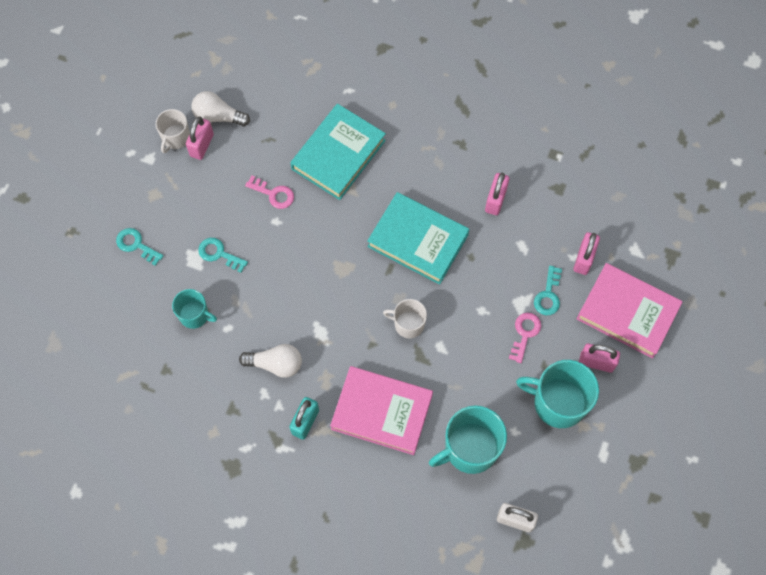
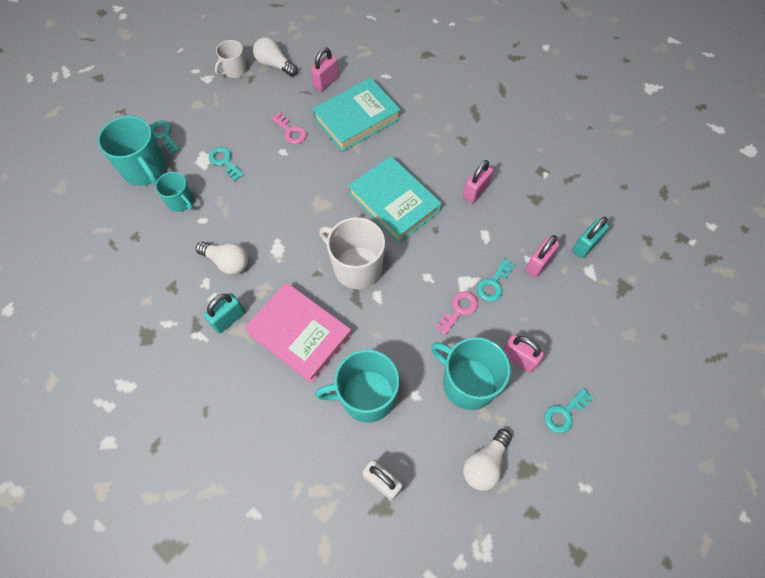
camera: 20 degrees right, 5 degrees down
pink padlock [186,117,214,160] -> pink padlock moved to [311,48,339,91]
white mug [383,299,427,339] -> white mug [319,217,385,289], size x1.73
pink book [577,263,683,358] -> none
none -> turquoise mug [97,116,166,186]
none -> white light bulb [463,429,512,491]
none -> turquoise key [545,388,594,433]
none -> turquoise padlock [572,217,609,258]

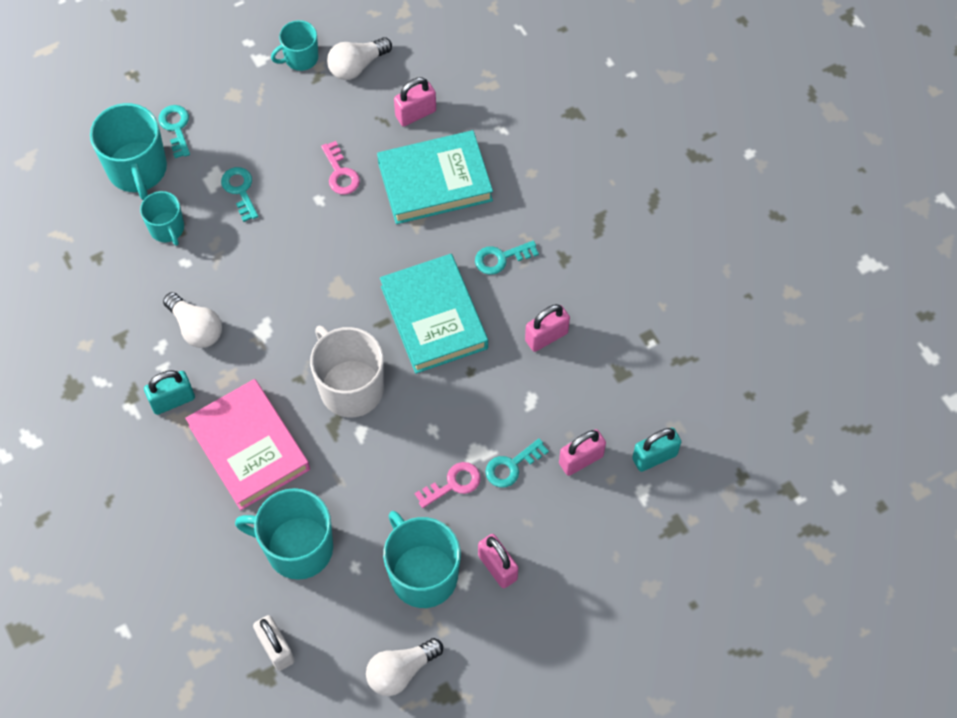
camera: 20 degrees right, 0 degrees up
white mug [215,40,247,78] -> turquoise mug [271,20,318,71]
white light bulb [253,37,298,77] -> white light bulb turned 90 degrees counterclockwise [327,37,392,80]
turquoise key [545,388,594,433] -> turquoise key moved to [475,240,539,275]

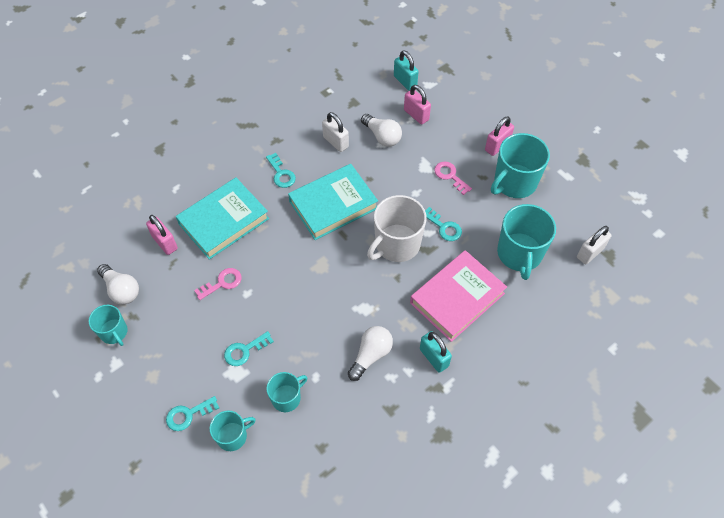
camera: 100 degrees left, 5 degrees down
turquoise mug [90,103,167,200] -> turquoise mug [210,410,256,451], size x0.58
white light bulb [366,638,443,696] -> white light bulb moved to [361,114,402,147]
turquoise book [377,130,493,224] -> turquoise book turned 75 degrees clockwise [176,178,269,260]
turquoise key [485,438,549,487] -> turquoise key moved to [425,207,462,241]
pink padlock [525,304,570,352] -> white padlock [322,112,349,152]

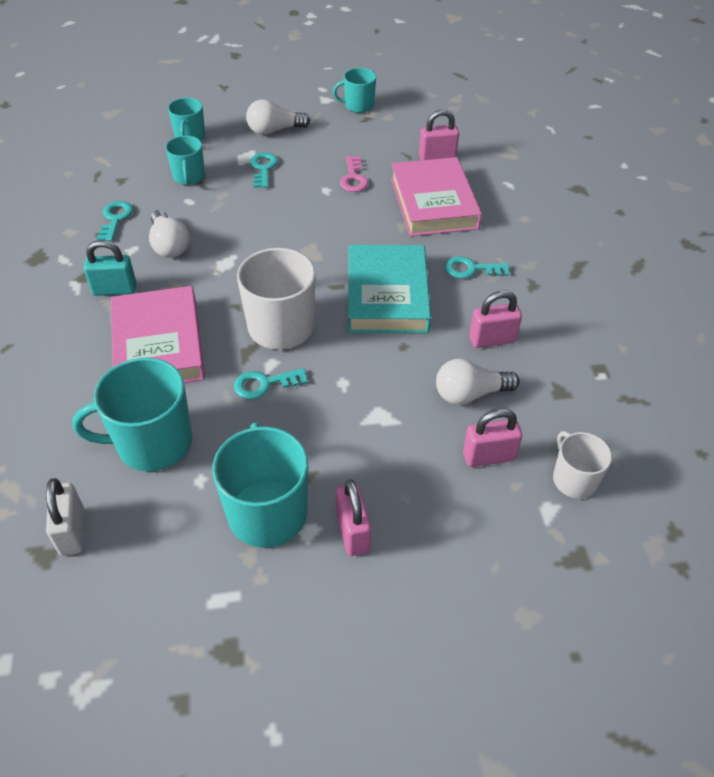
camera: 120 degrees right, 10 degrees down
white light bulb [97,264,139,304] -> white light bulb moved to [246,99,310,135]
turquoise key [166,396,219,431] -> turquoise key moved to [97,201,133,241]
turquoise book [176,178,269,260] -> pink book [391,157,482,236]
white padlock [322,112,349,152] -> pink padlock [469,291,522,348]
turquoise padlock [394,50,419,91] -> white mug [553,431,612,499]
pink key [434,162,472,195] -> none
turquoise mug [497,204,556,280] -> turquoise mug turned 45 degrees counterclockwise [72,357,192,472]

